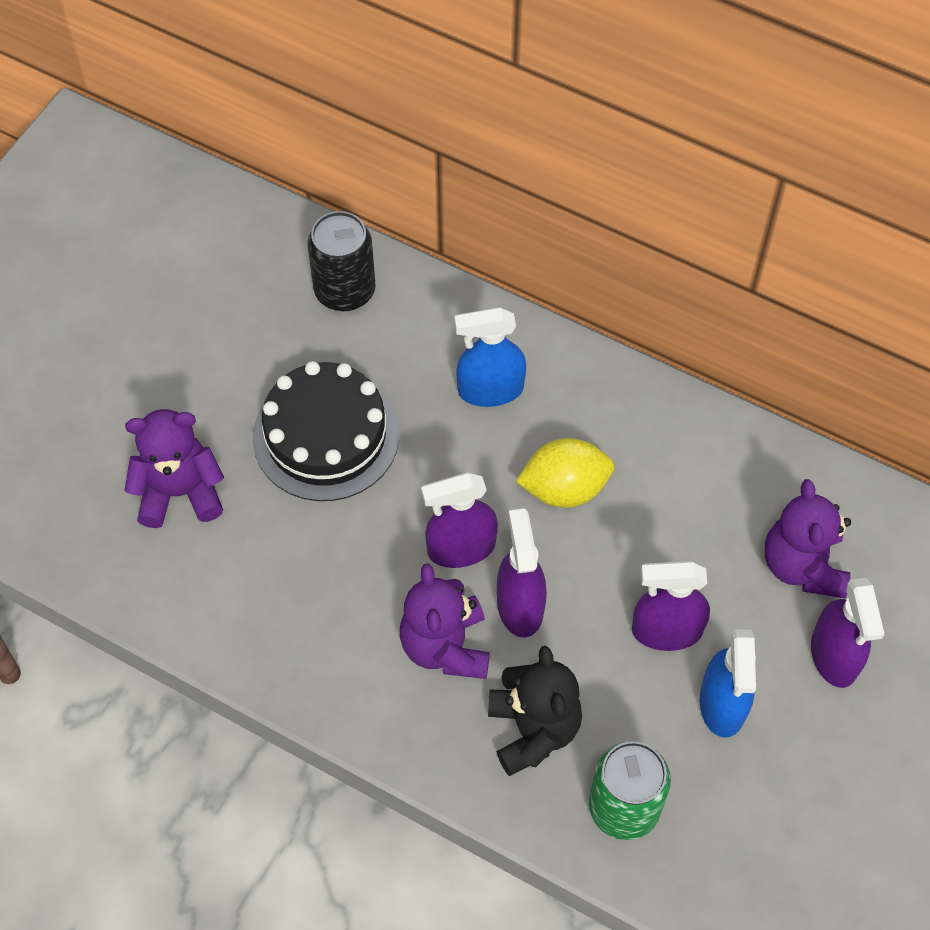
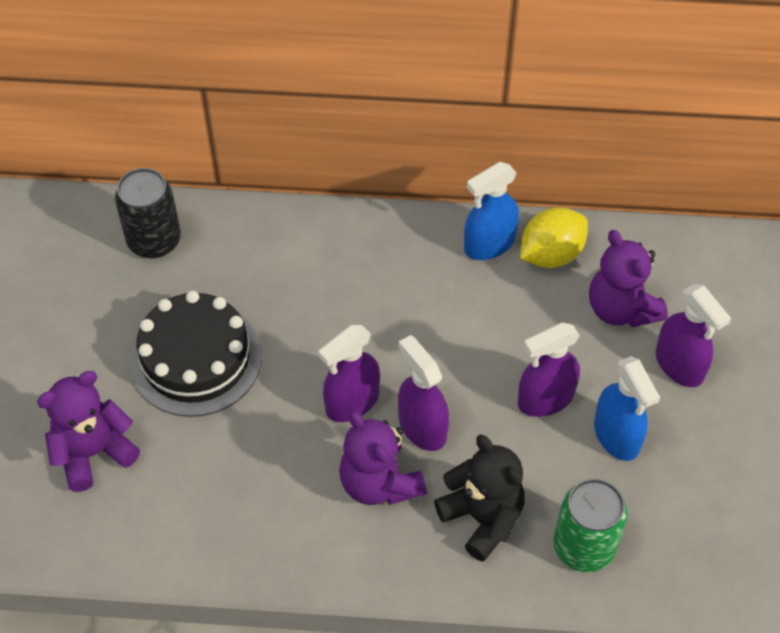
camera: 25 degrees left, 5 degrees down
blue spray bottle [454,307,526,407] -> blue spray bottle moved to [464,162,519,260]
yellow lemon [516,438,614,508] -> yellow lemon moved to [520,207,588,268]

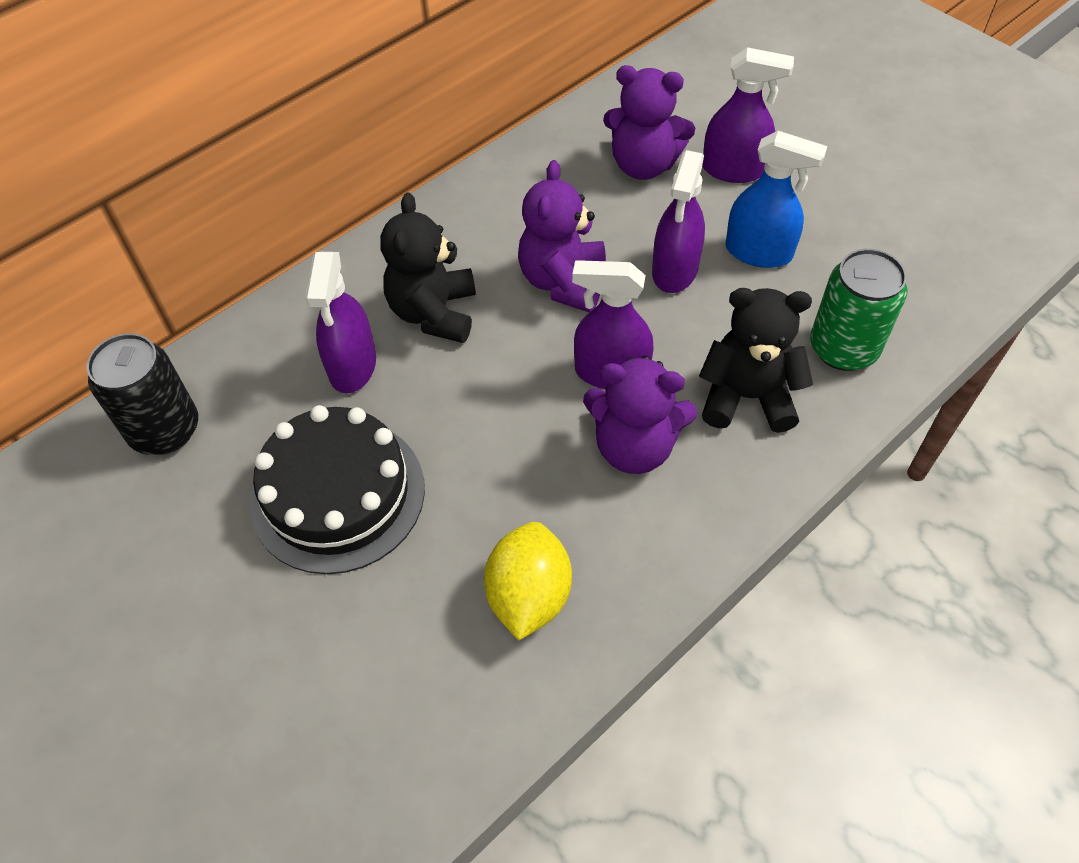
camera: 45 degrees left, 0 degrees up
purple teddy bear [37,371,140,492] -> purple teddy bear moved to [518,160,606,312]
purple spray bottle [318,325,380,422] -> purple spray bottle moved to [305,252,376,393]
blue spray bottle [464,162,519,260] -> none
yellow lemon [520,207,588,268] -> yellow lemon moved to [484,522,572,641]
none -> black teddy bear [380,193,476,343]

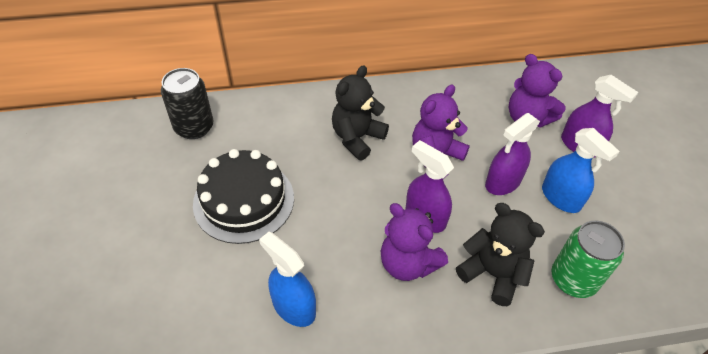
camera: 30 degrees right, 5 degrees down
purple spray bottle [305,252,376,393] -> none
yellow lemon [484,522,572,641] -> blue spray bottle [259,232,316,327]

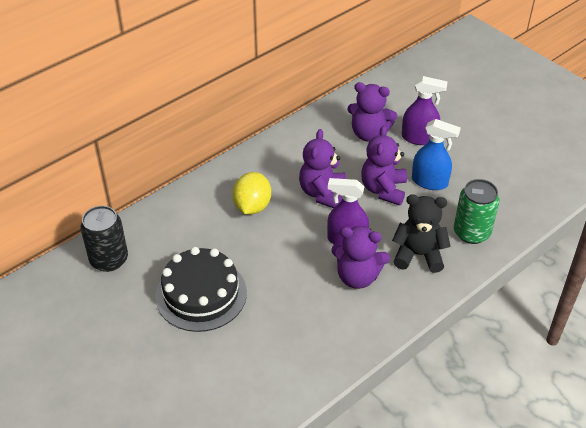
camera: 30 degrees left, 5 degrees down
blue spray bottle [259,232,316,327] -> none
black teddy bear [332,65,389,160] -> yellow lemon [232,172,271,215]
purple spray bottle [485,113,540,195] -> purple teddy bear [361,126,407,205]

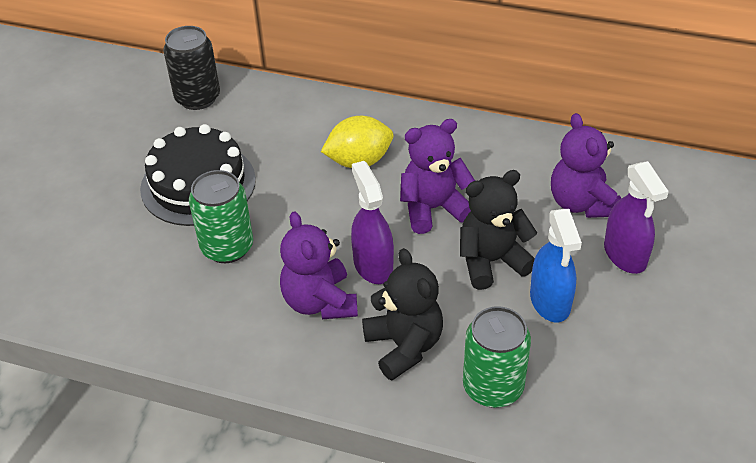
camera: 60 degrees right, 0 degrees up
purple teddy bear [361,126,407,205] -> black teddy bear [460,170,537,290]
none -> green can [189,170,253,263]

